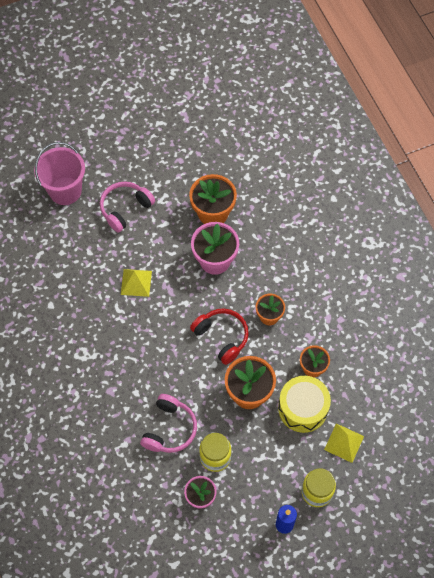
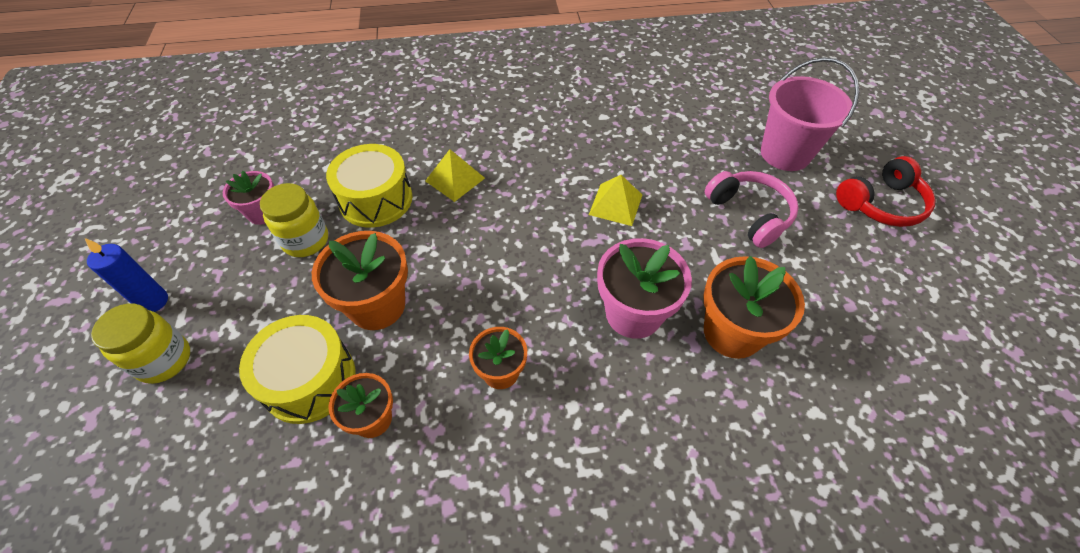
camera: 105 degrees right, 10 degrees down
pink headphones [140,394,197,453] -> yellow drum [326,144,412,228]
red headphones [190,309,249,365] -> red headphones moved to [836,156,935,227]
yellow pyramid [324,423,364,463] -> yellow pyramid moved to [425,149,485,202]

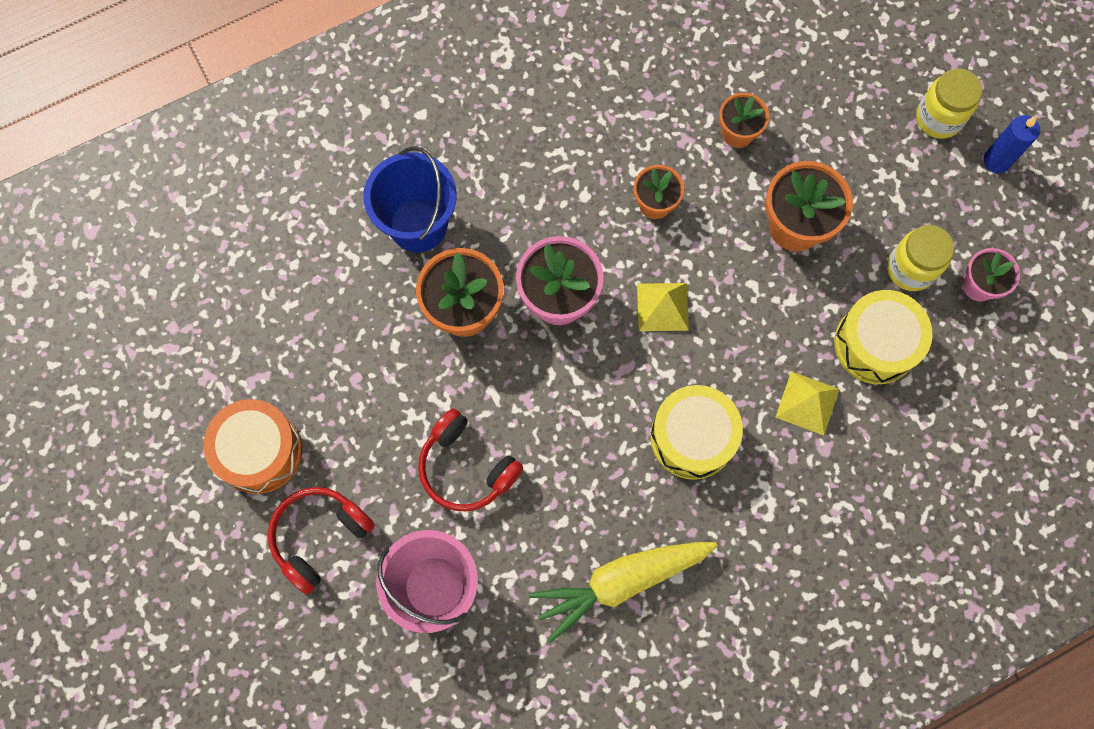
camera: 160 degrees right, 20 degrees up
yellow drum [239,315,355,424] -> yellow drum moved to [650,385,743,480]
yellow pyramid [589,175,642,226] -> yellow pyramid moved to [637,283,689,331]
pink headphones [705,171,799,248] -> red headphones [418,408,523,511]
none -> orange drum [204,399,302,494]
none -> blue bucket [363,146,457,252]
none -> yellow carrot [529,542,718,643]

